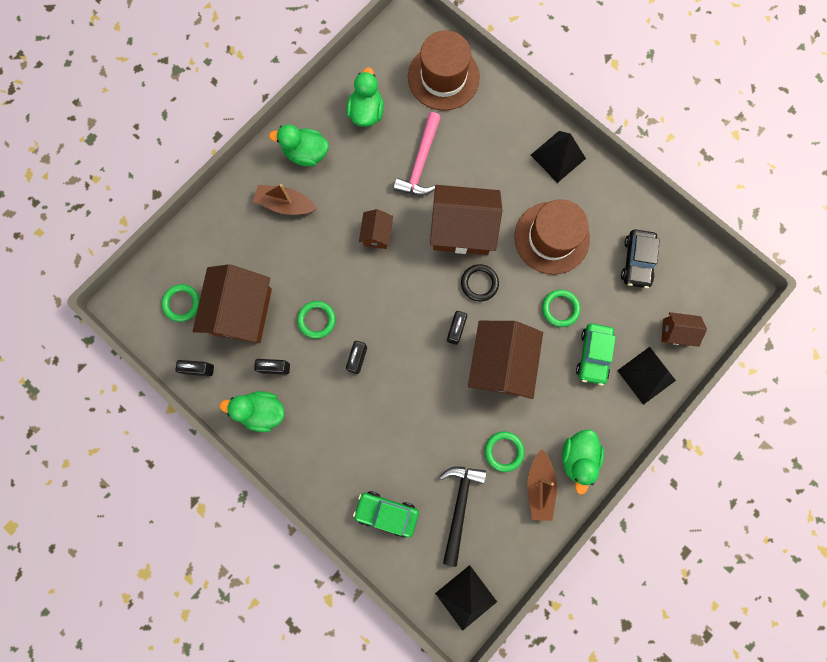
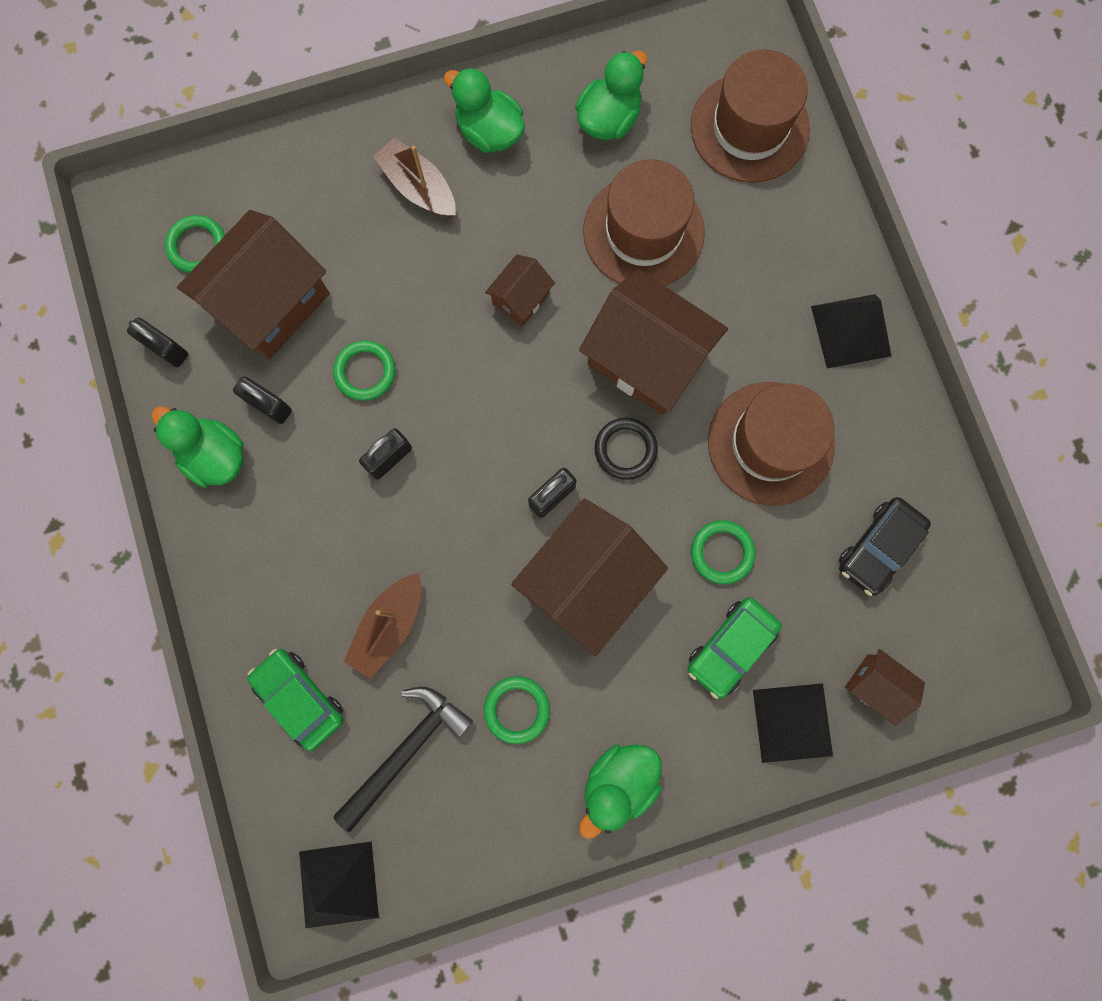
camera: 30 degrees right, 0 degrees up
pink hammer [394,112,441,195] -> brown hat [583,159,705,286]
brown boat [527,449,557,521] -> brown boat moved to [344,573,421,679]

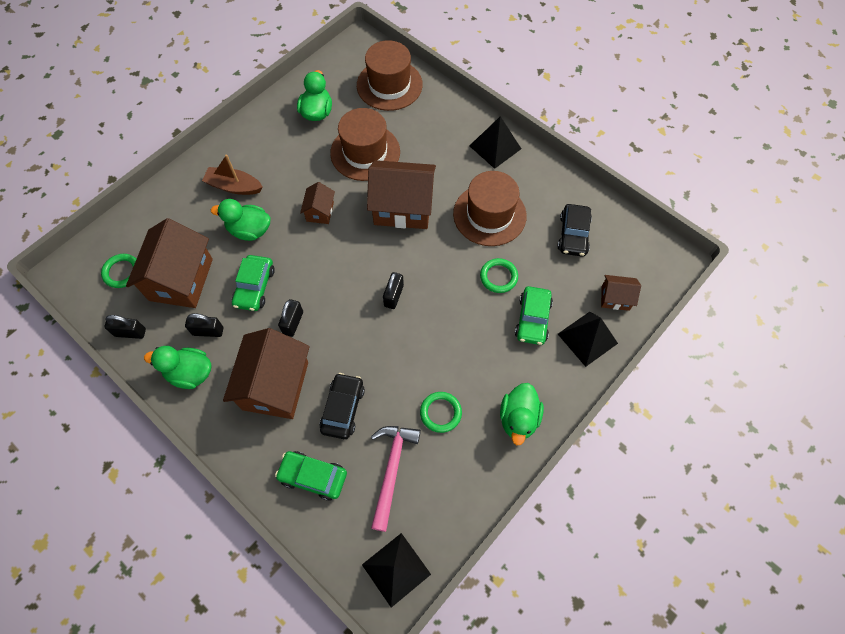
camera: 30 degrees left, 15 degrees down
green ring [333,340,396,401] -> green car [232,255,275,311]
black hammer [334,687,473,832] -> pink hammer [371,426,421,532]
brown boat [344,573,421,679] -> black car [320,373,365,439]
green duck [444,67,525,153] -> green duck moved to [211,199,271,241]
brown house [511,498,668,656] -> brown house moved to [223,328,310,419]
black ring [595,418,658,480] -> none

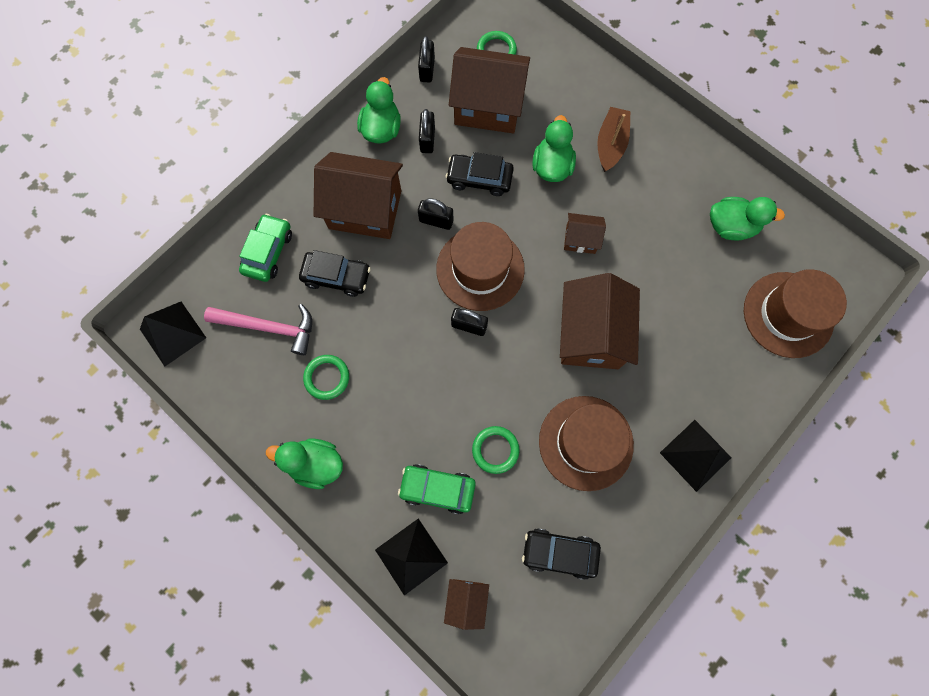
camera: 90 degrees right, 10 degrees up
green car [232,255,275,311] -> black car [446,152,514,196]
brown hat [330,108,400,181] -> brown hat moved to [436,222,525,311]

